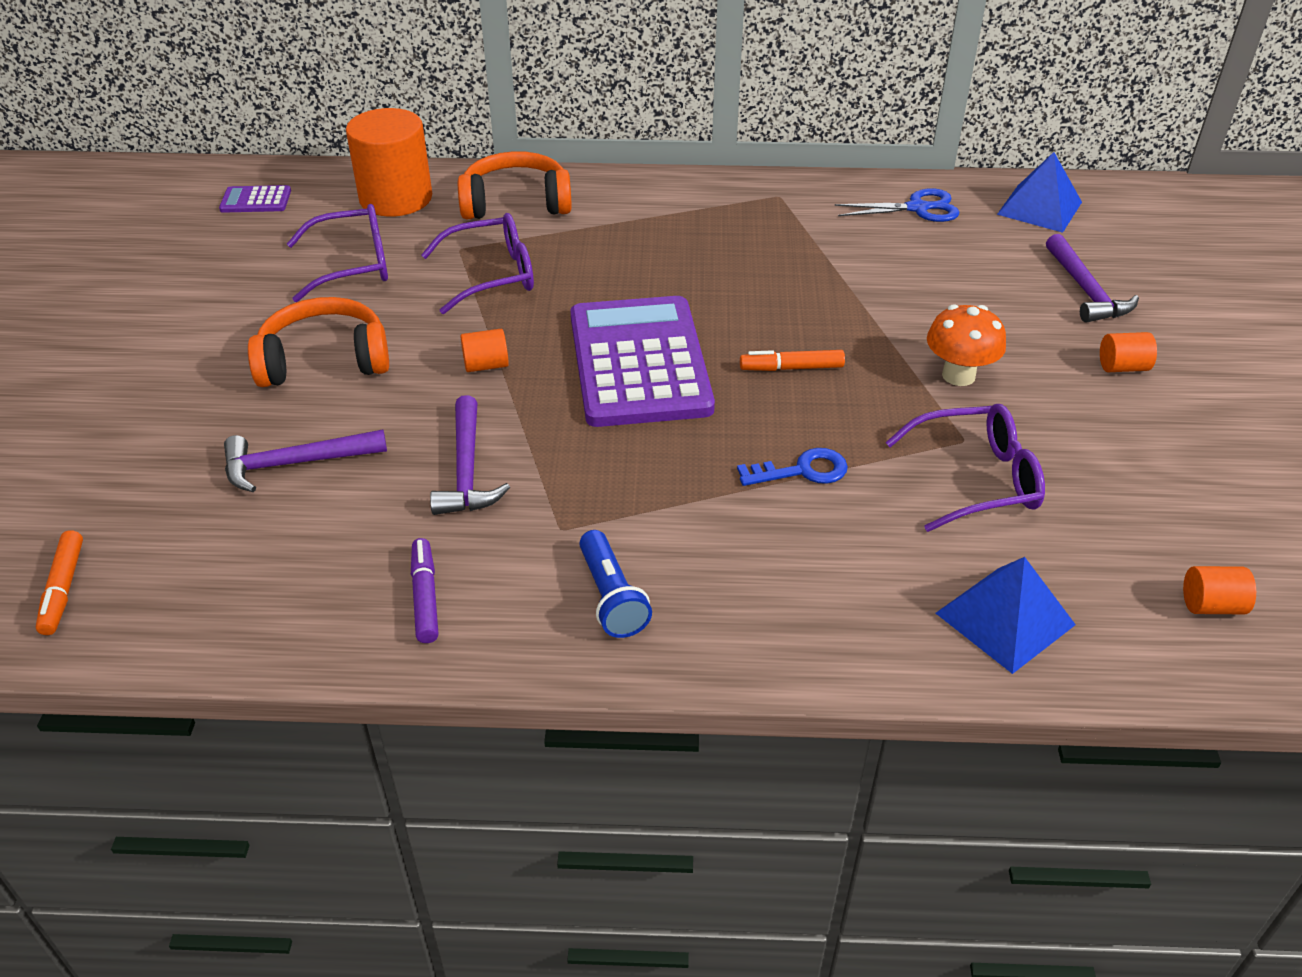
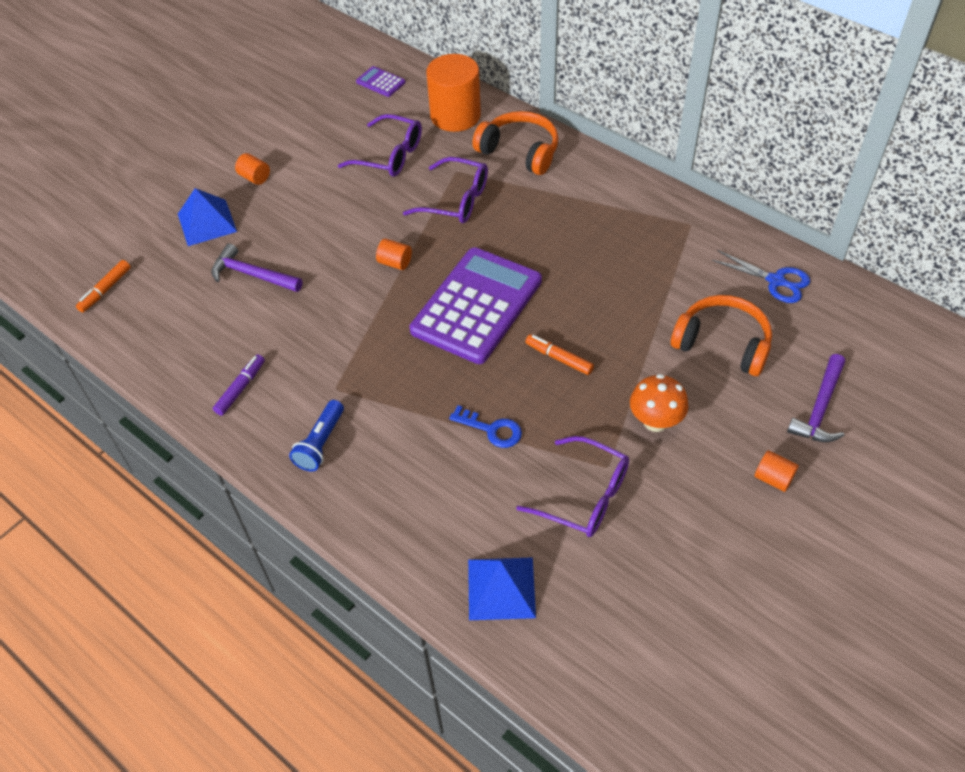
camera: 40 degrees right, 10 degrees up
orange headphones [248,297,389,387] -> orange headphones moved to [671,295,772,376]
purple hammer [430,395,510,515] -> none
blue pyramid [997,152,1082,233] -> blue pyramid moved to [178,188,237,246]
orange cylinder [1183,566,1256,614] -> orange cylinder moved to [235,153,270,185]

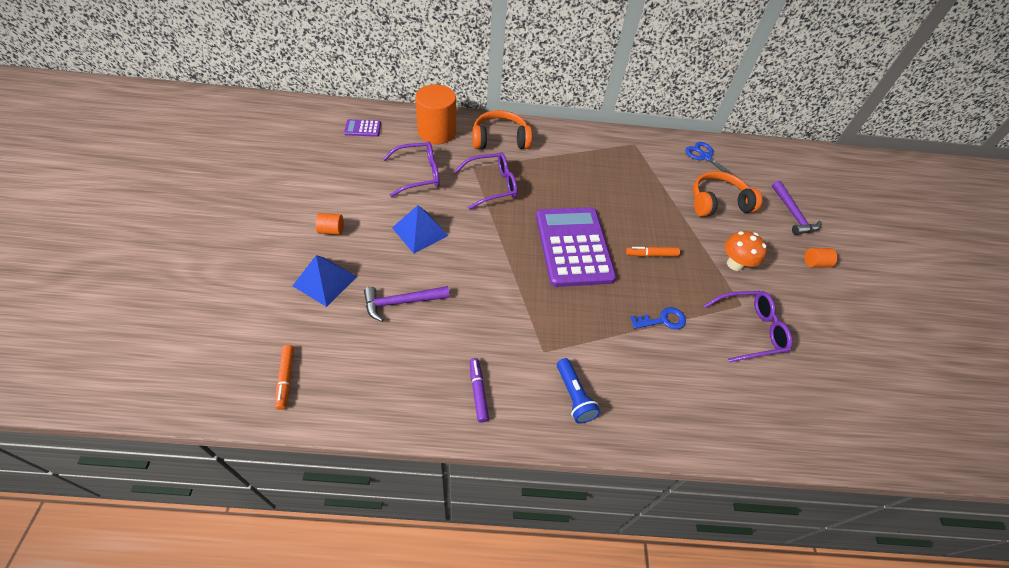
camera: 45 degrees left, 0 degrees up
orange cylinder [376,238,412,270] -> none
blue pyramid [468,557,536,620] -> blue pyramid moved to [392,205,448,253]
blue scissors [712,250,810,303] -> blue scissors turned 120 degrees counterclockwise [685,142,742,180]

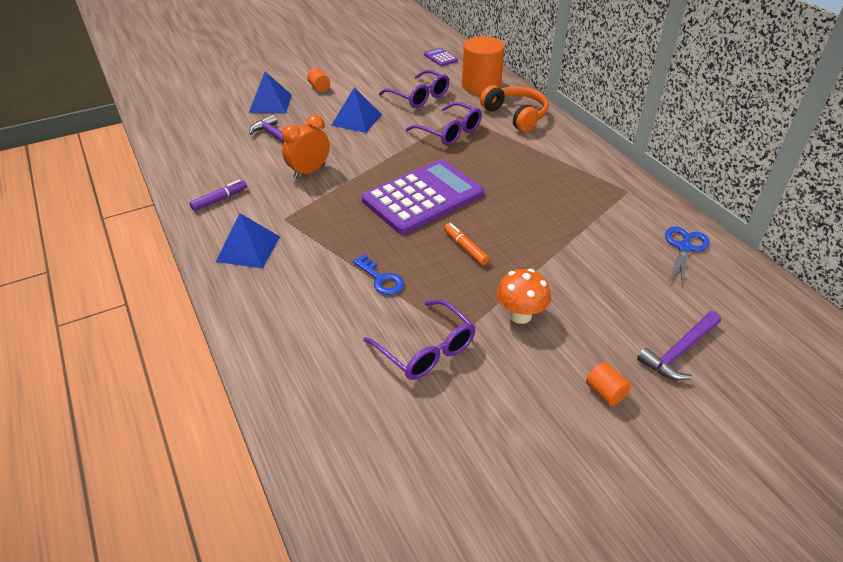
camera: 65 degrees right, 10 degrees down
orange marker [275,345,294,410] -> none
blue flashlight [557,358,600,424] -> blue pyramid [216,213,280,268]
orange headphones [693,171,762,217] -> none
none -> orange clock [282,115,330,179]

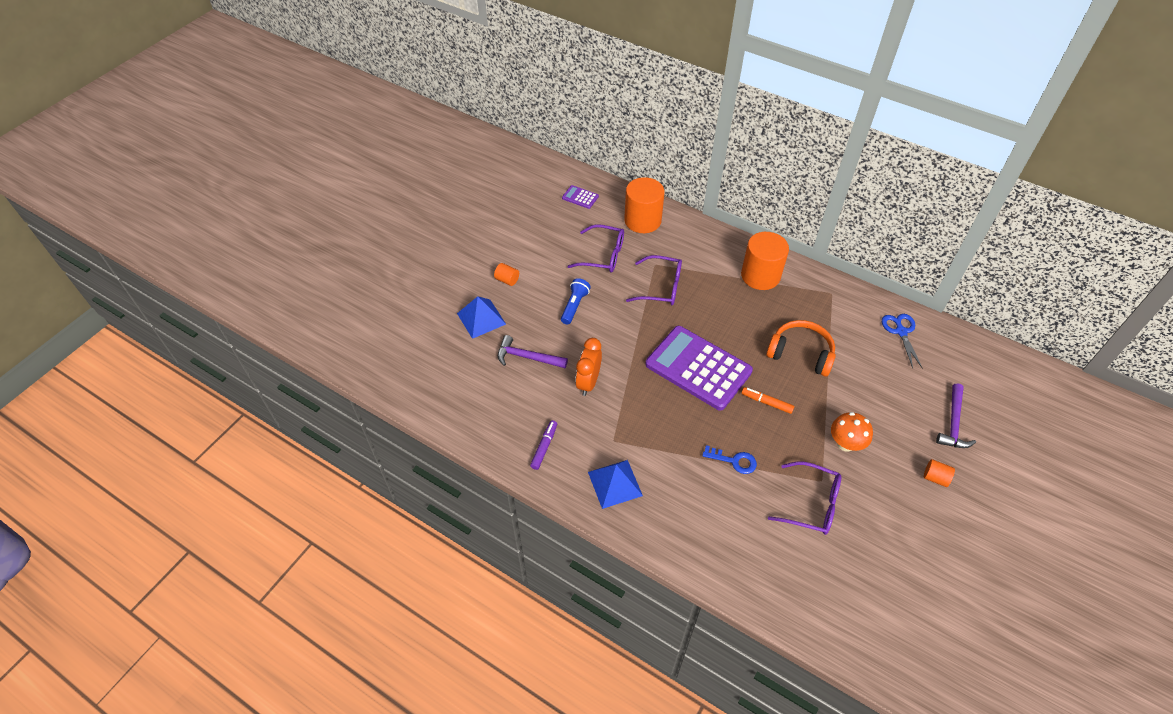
camera: 30 degrees left, 10 degrees up
blue pyramid [331,87,382,133] -> blue flashlight [561,278,591,325]
purple calculator [362,159,484,234] -> purple calculator turned 75 degrees counterclockwise [645,326,753,411]
orange headphones [480,85,549,132] -> orange headphones moved to [766,320,836,376]
none -> orange cylinder [741,232,789,290]

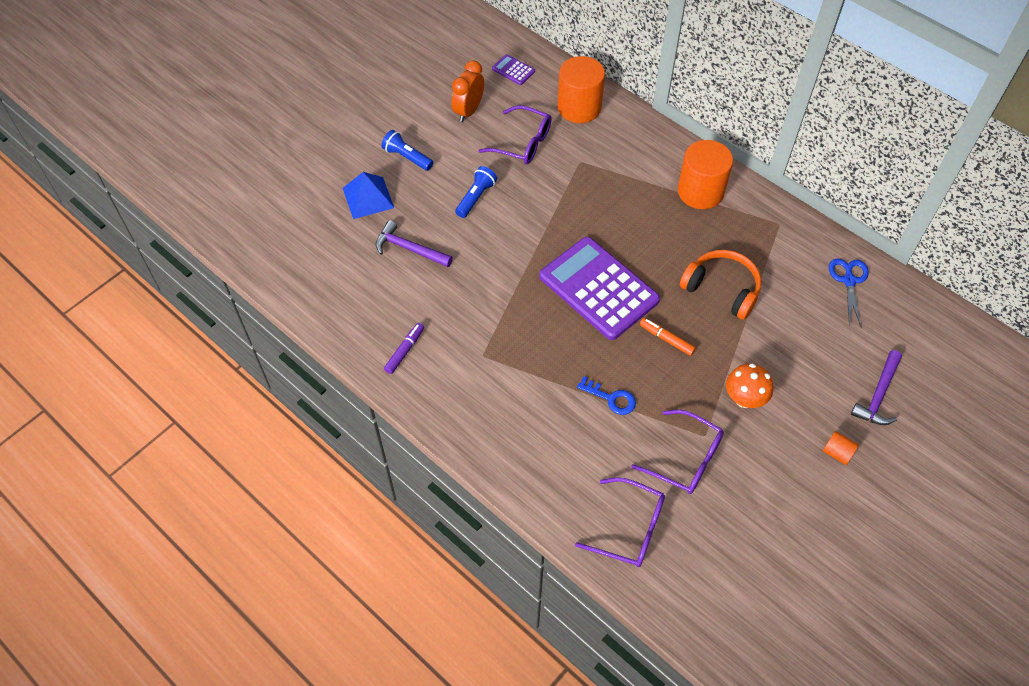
camera: 10 degrees right, 5 degrees up
orange cylinder [494,263,519,286] -> blue flashlight [381,130,433,171]
orange clock [576,338,602,396] -> orange clock moved to [451,60,484,122]
blue pyramid [588,460,643,509] -> none
purple glasses [626,255,682,305] -> purple glasses moved to [575,477,665,567]

